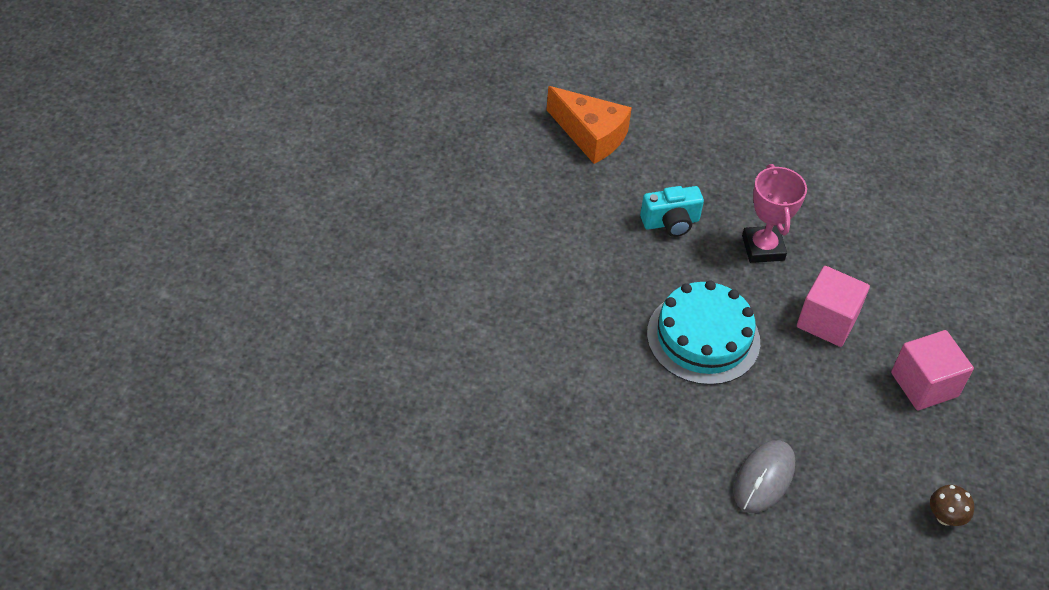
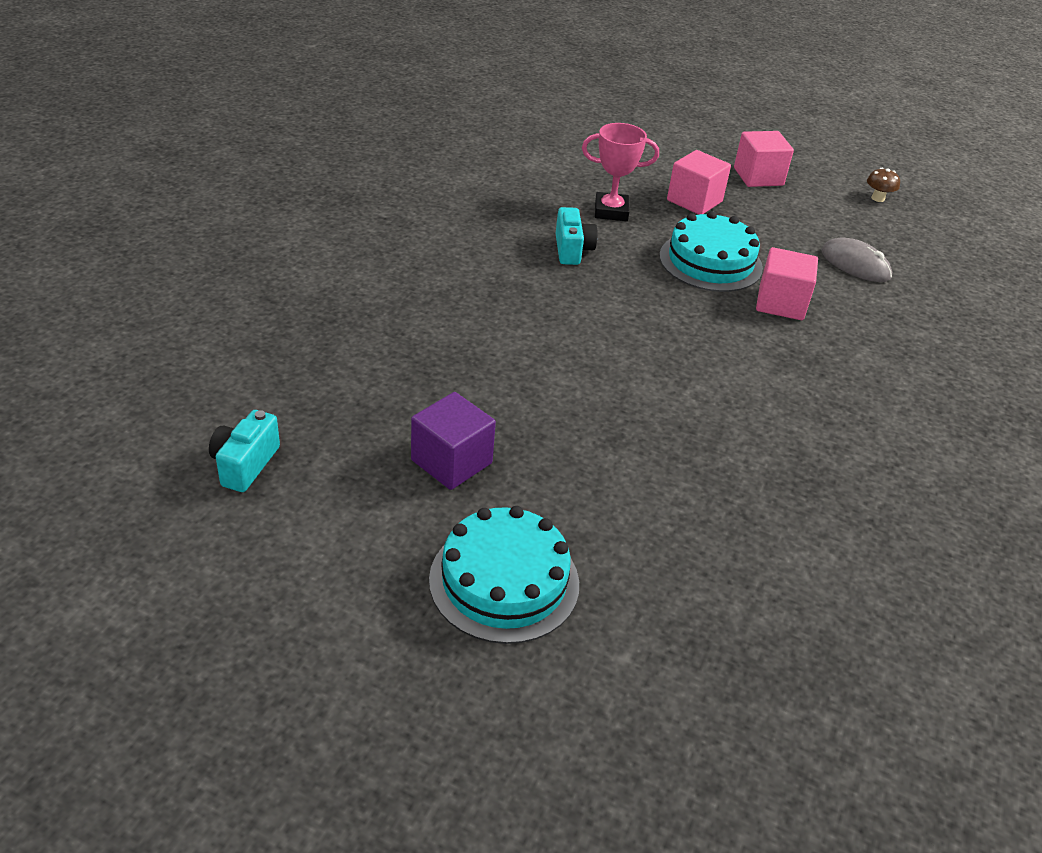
camera: 80 degrees left, 10 degrees down
orange cheese [547,86,632,164] -> none
none -> turquoise camera [209,410,280,492]
none -> purple cube [411,392,496,490]
none -> turquoise cake [429,506,579,644]
none -> pink cube [756,247,818,320]

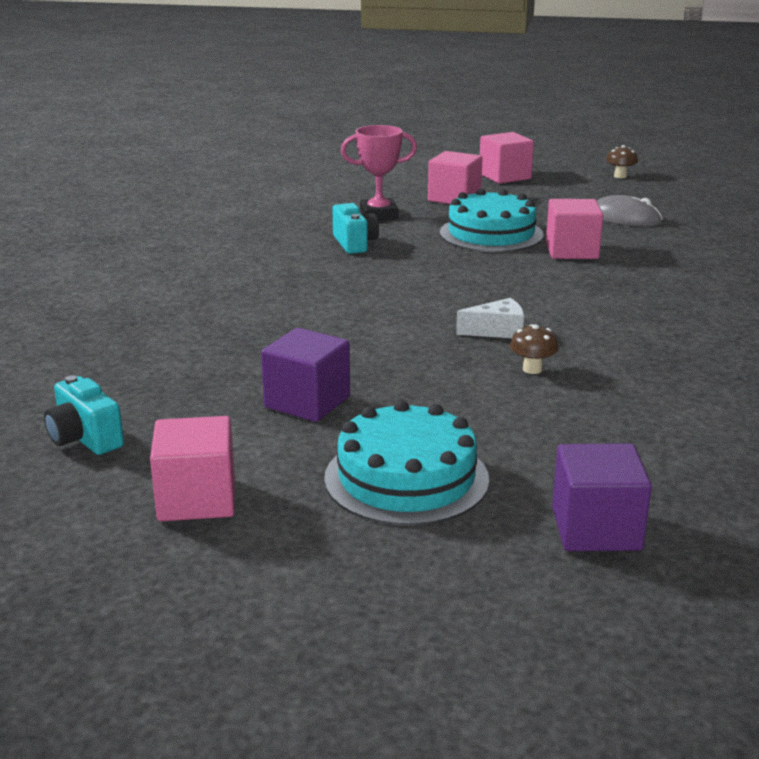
camera: 10 degrees left, 15 degrees down
turquoise camera [209,410,280,492] -> turquoise camera turned 45 degrees counterclockwise [44,375,124,455]
none -> pink cube [150,416,235,521]
none -> white cheese [456,298,524,338]
none -> brown mushroom [510,324,559,374]
none -> purple cube [552,443,652,551]

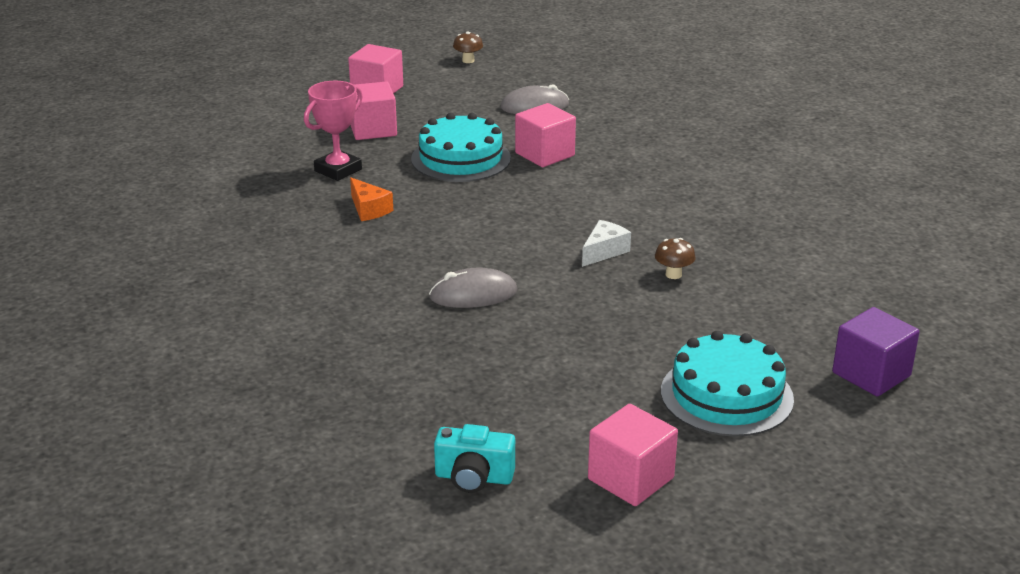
camera: 40 degrees left, 5 degrees up
purple cube [261,328,350,422] -> none
turquoise camera [332,203,379,254] -> orange cheese [350,178,393,221]
none -> grey mouse [429,268,517,308]

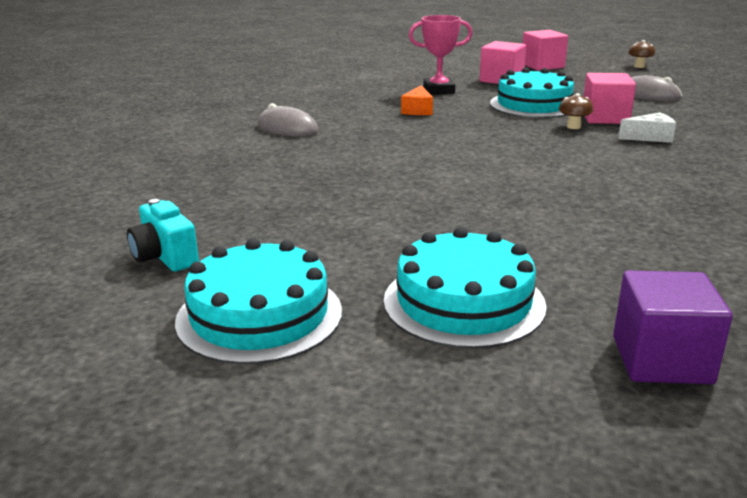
camera: 45 degrees right, 5 degrees down
grey mouse [429,268,517,308] -> grey mouse moved to [258,103,319,137]
white cheese [582,220,631,267] -> white cheese moved to [618,112,676,143]
pink cube [588,404,678,506] -> turquoise cake [175,239,342,365]
brown mushroom [655,238,695,279] -> brown mushroom moved to [559,93,593,129]

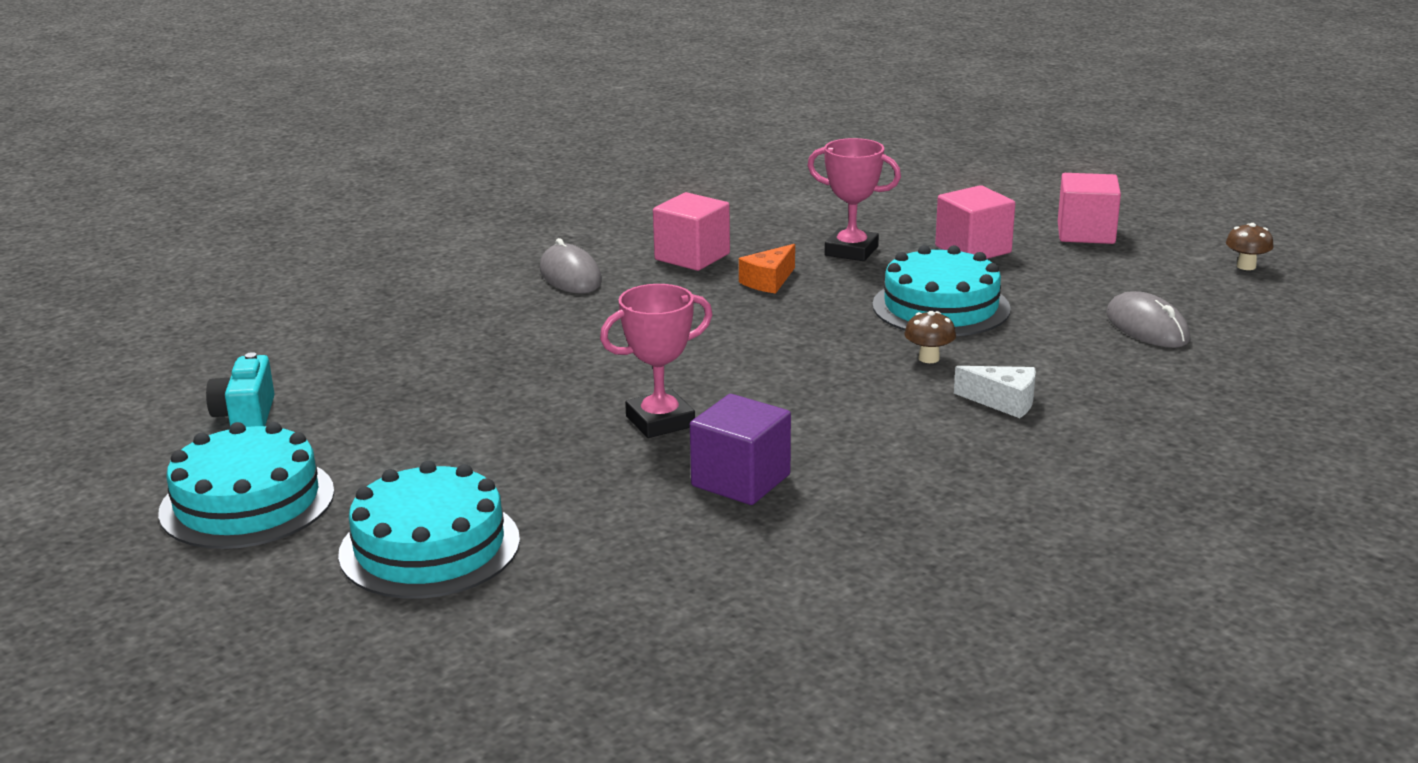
camera: 30 degrees right, 0 degrees up
pink cube [584,73,636,124] -> pink cube moved to [653,192,730,271]
purple cube [613,271,733,384] -> purple cube moved to [690,394,791,505]
none -> pink trophy [600,284,713,438]

